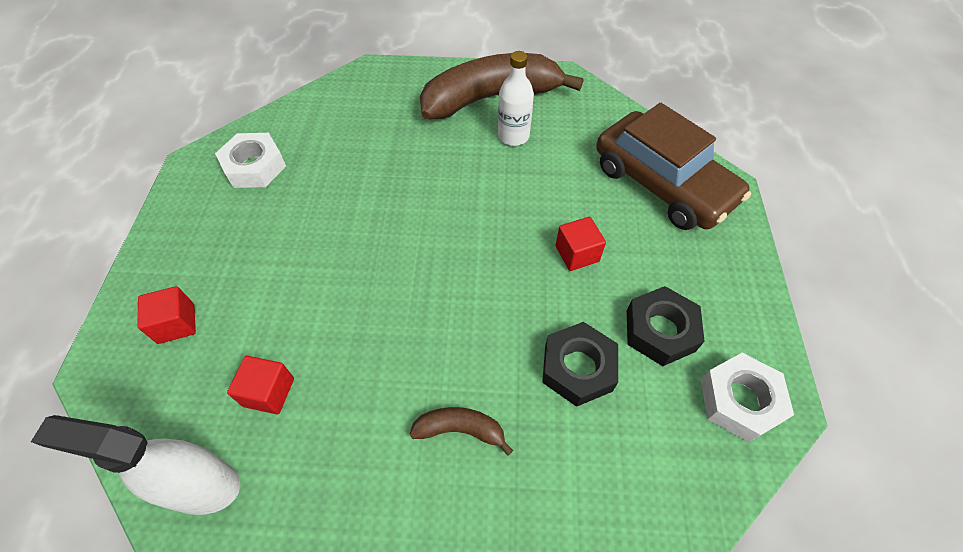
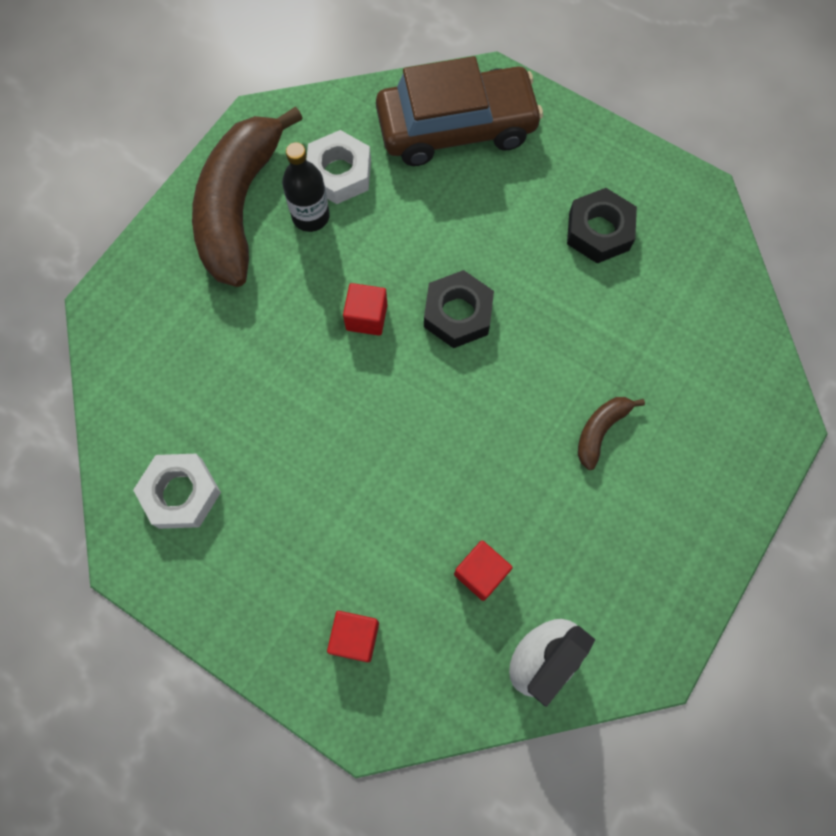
camera: 60 degrees left, 15 degrees up
white bottle [498,51,534,146] -> black bottle [282,142,330,232]
black nut [542,322,618,407] -> black nut moved to [424,270,494,348]
red cube [555,217,606,271] -> red cube moved to [343,283,387,336]
white nut [701,353,794,442] -> white nut moved to [306,130,371,204]

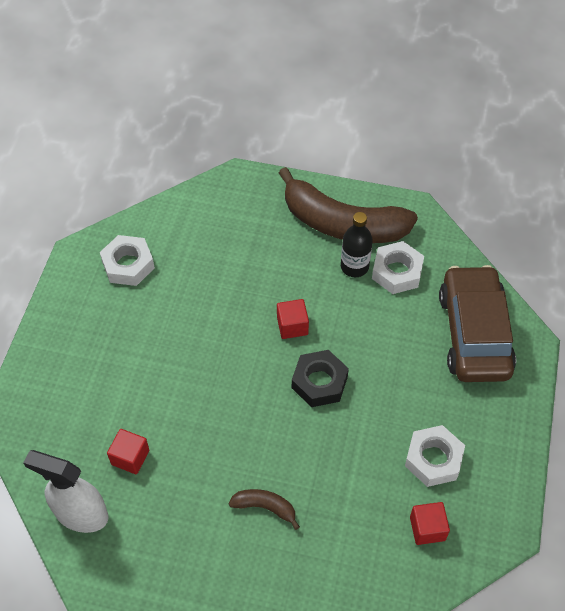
camera: 70 degrees right, 15 degrees down
brown banana [192,106,303,287] -> brown banana turned 150 degrees counterclockwise [279,167,418,243]
red cube [327,611,379,662] -> red cube moved to [410,502,450,545]
brown car [376,56,543,166] -> brown car turned 150 degrees counterclockwise [439,265,516,382]
black nut [567,188,637,263] -> white nut [405,425,465,487]

